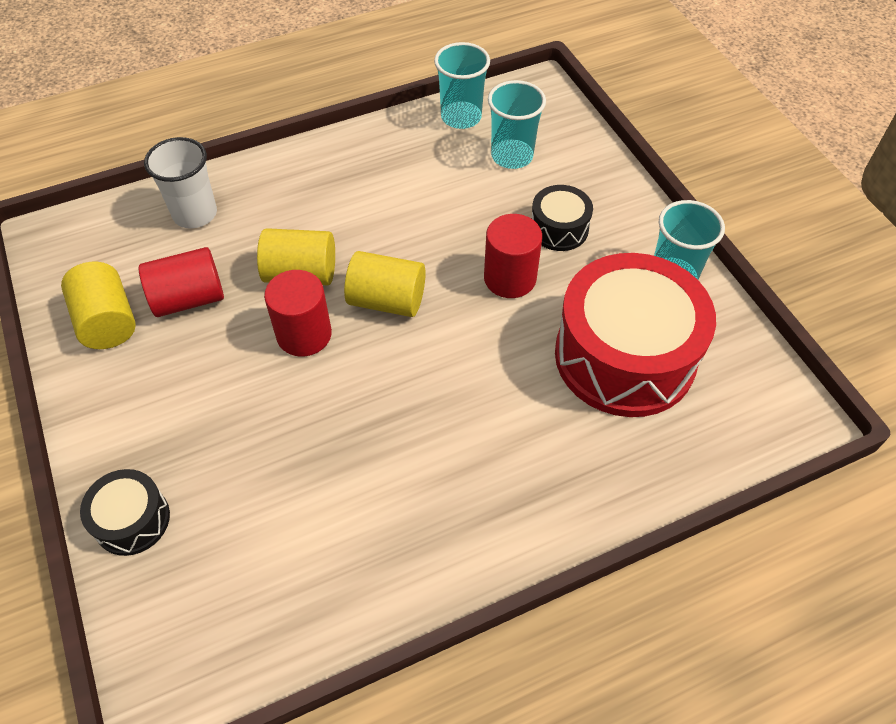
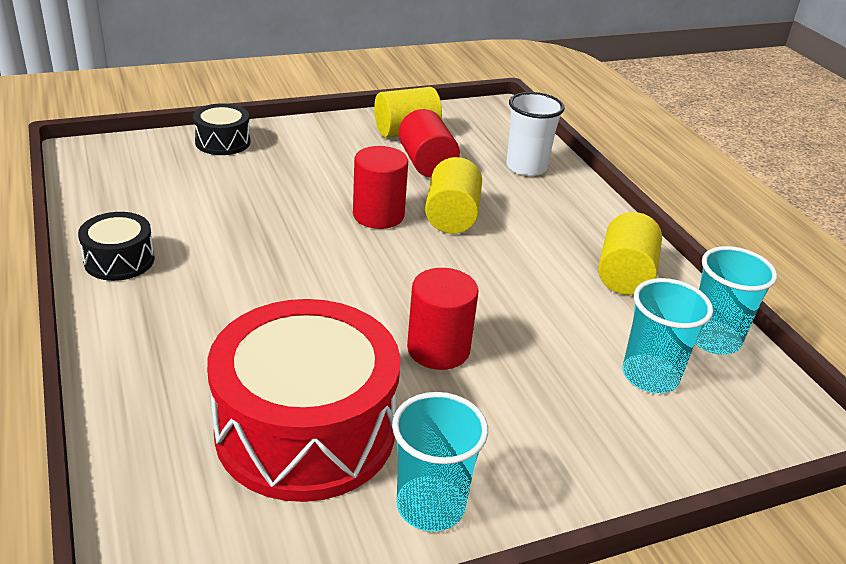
camera: 90 degrees right, 20 degrees down
yellow cylinder [344,251,426,317] -> yellow cylinder moved to [598,212,662,295]
black drum [531,185,593,251] -> black drum moved to [78,212,155,281]

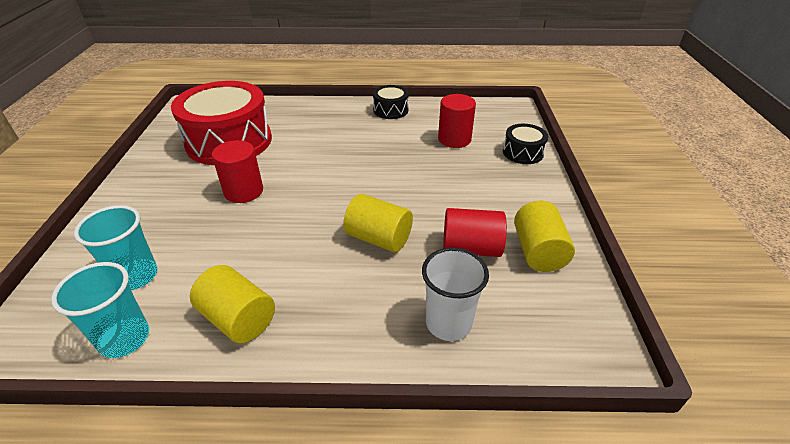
camera: 115 degrees right, 5 degrees up
red cylinder [353,146,408,229] -> red cylinder moved to [438,94,476,148]
turquoise cup [392,392,488,532] -> none

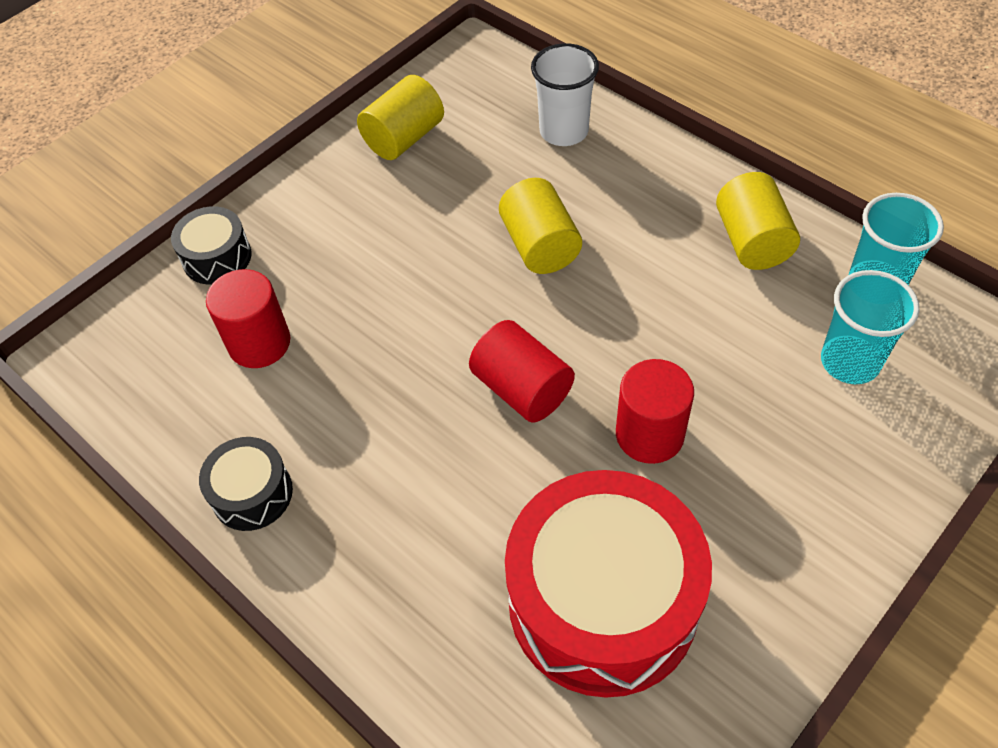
camera: 135 degrees left, 15 degrees up
red cylinder [443,208,507,257] -> red cylinder moved to [469,320,575,422]

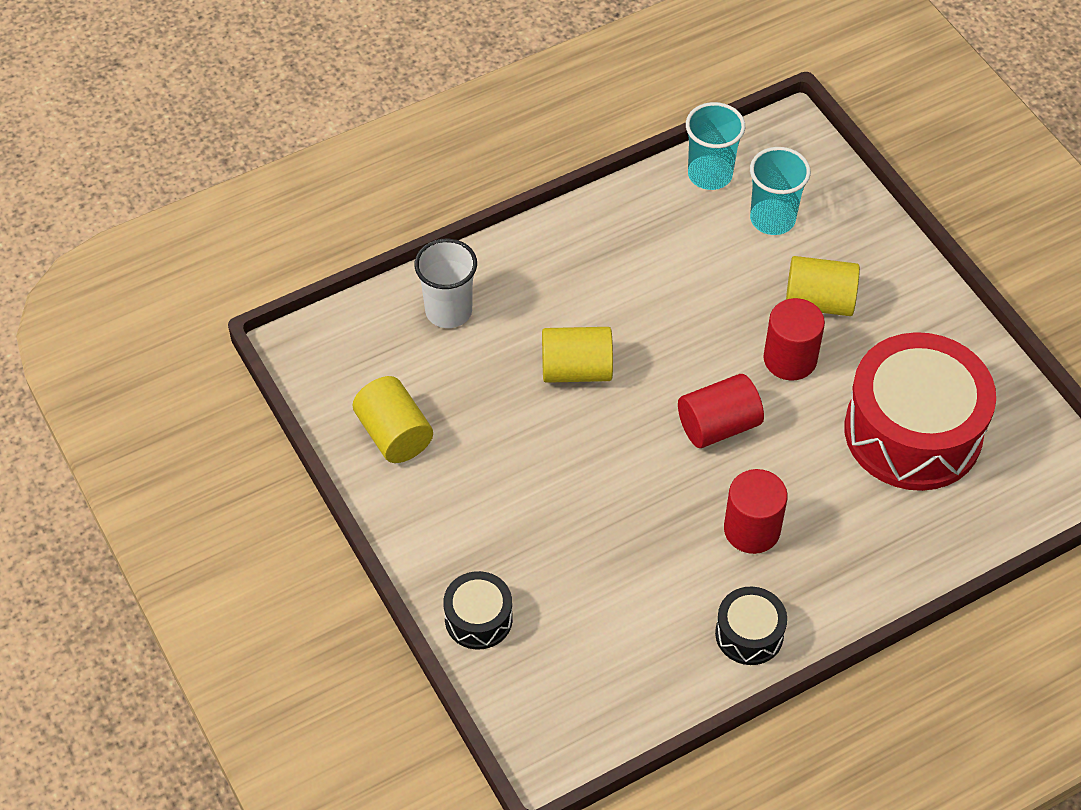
camera: 75 degrees left, 0 degrees up
red cylinder [206,269,290,368] -> red cylinder moved to [724,469,788,554]
yellow cylinder [716,172,800,270] -> yellow cylinder moved to [786,256,860,316]

